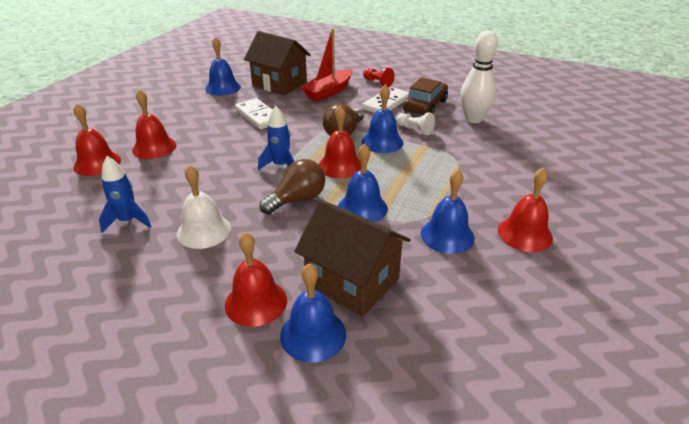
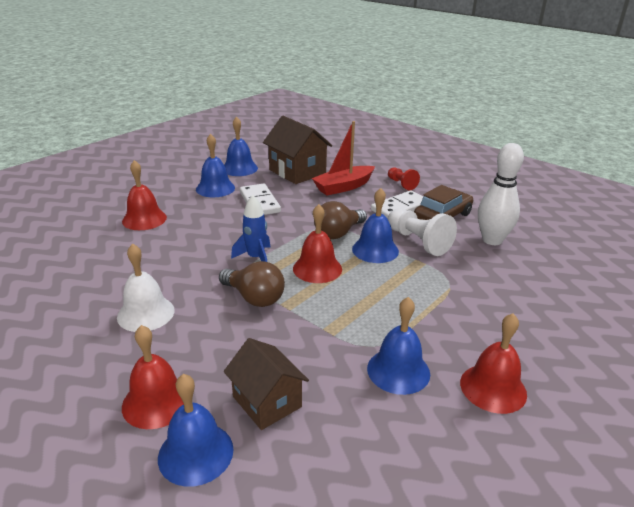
camera: 15 degrees right, 5 degrees down
red bell [74,104,121,176] -> none
blue rocket [99,156,151,233] -> none
brown light bulb [260,159,325,214] -> brown light bulb turned 60 degrees clockwise [219,261,285,307]
brown house [294,200,411,317] -> brown house [224,338,309,430], size x0.67
blue bell [338,144,388,222] -> blue bell moved to [196,134,235,197]
white pawn [396,113,435,135] -> white pawn [388,208,457,256], size x1.65

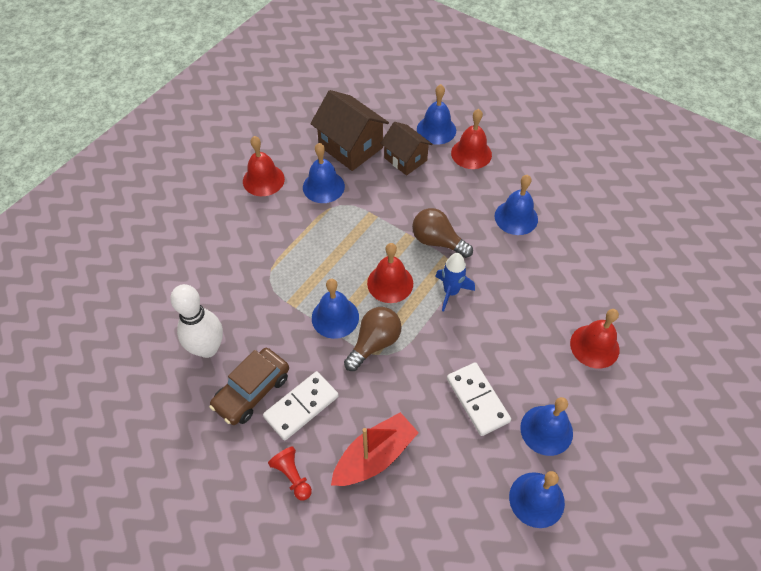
camera: 175 degrees right, 25 degrees up
white bell [117,243,175,332] -> blue bell [495,175,538,235]
brown house [263,116,333,184] -> brown house moved to [310,90,389,171]
white pawn [388,208,457,256] -> none

